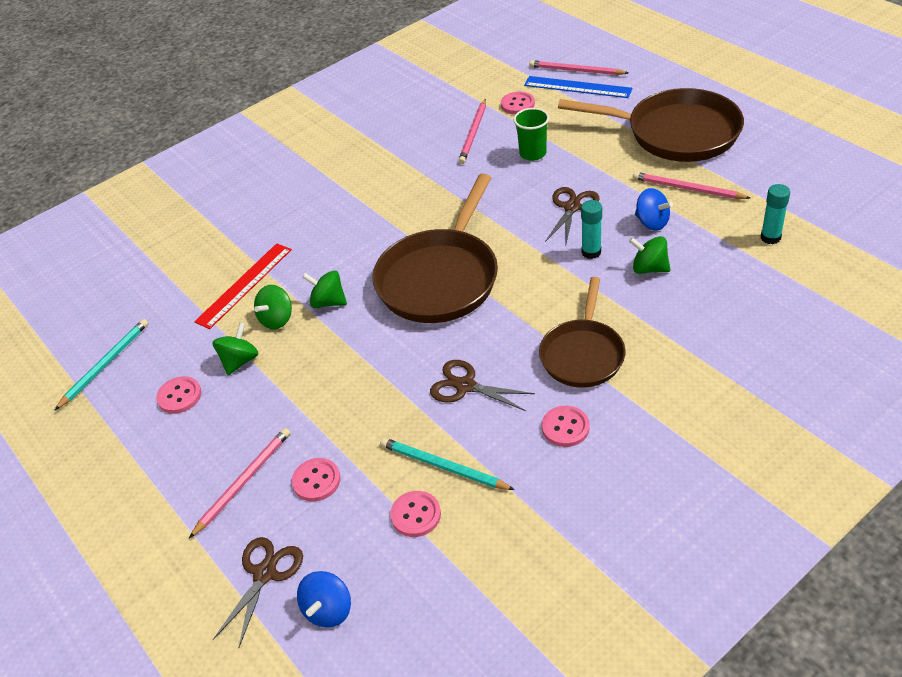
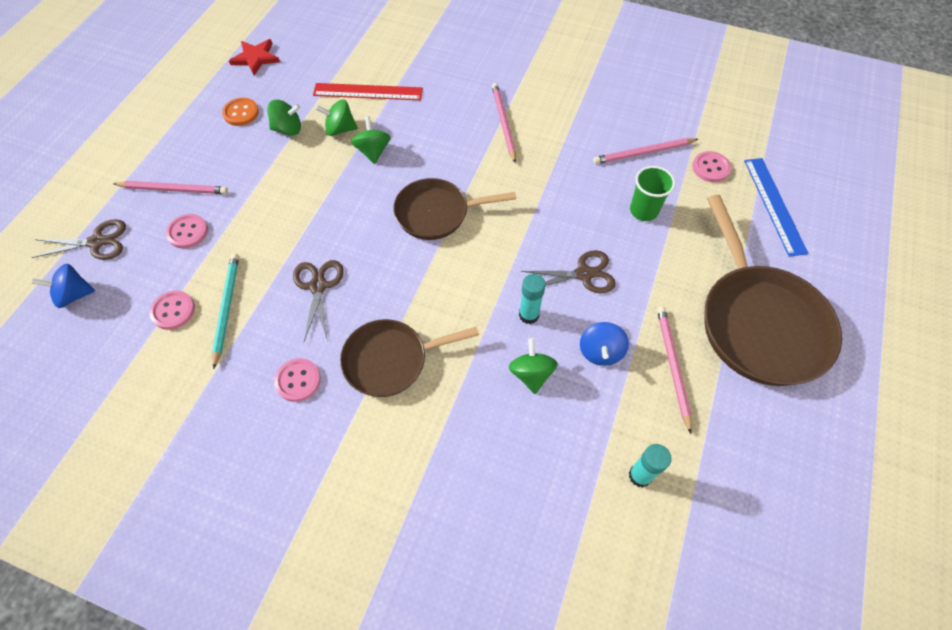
camera: 55 degrees right, 15 degrees up
turquoise pencil [54,319,148,411] -> red star [229,39,280,75]
pink button [156,376,201,414] -> orange button [222,98,259,126]
brown pan [373,174,498,323] -> brown pan [393,178,516,240], size x0.62
pink pencil [529,60,628,75] -> pink pencil moved to [492,83,516,163]

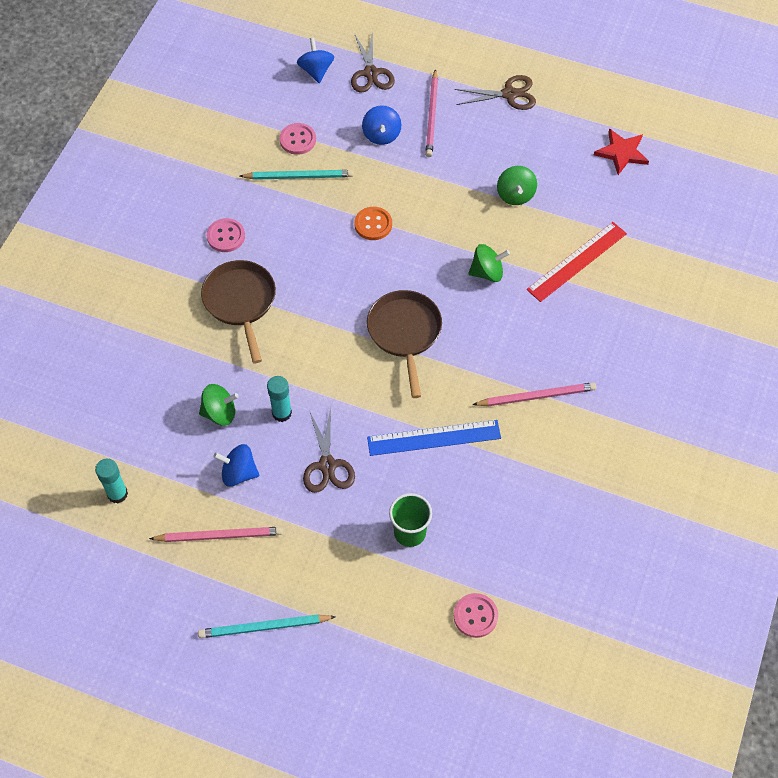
camera: 90 degrees right, 0 degrees up
pink button [166,214,208,249] -> blue spinning top [362,106,401,145]
orange button [222,98,259,126] -> orange button moved to [354,207,392,240]
brown scissors [293,260,344,341] -> brown scissors moved to [454,75,536,110]
red ruler [313,83,423,100] -> red ruler turned 45 degrees clockwise [527,222,627,302]
green spinning top [316,99,358,136] -> none
pink pencil [593,138,698,164] -> none
brown pan [704,195,842,386] -> turquoise pencil [198,614,336,638]
blue ruler [744,158,809,257] -> blue ruler moved to [367,420,501,456]

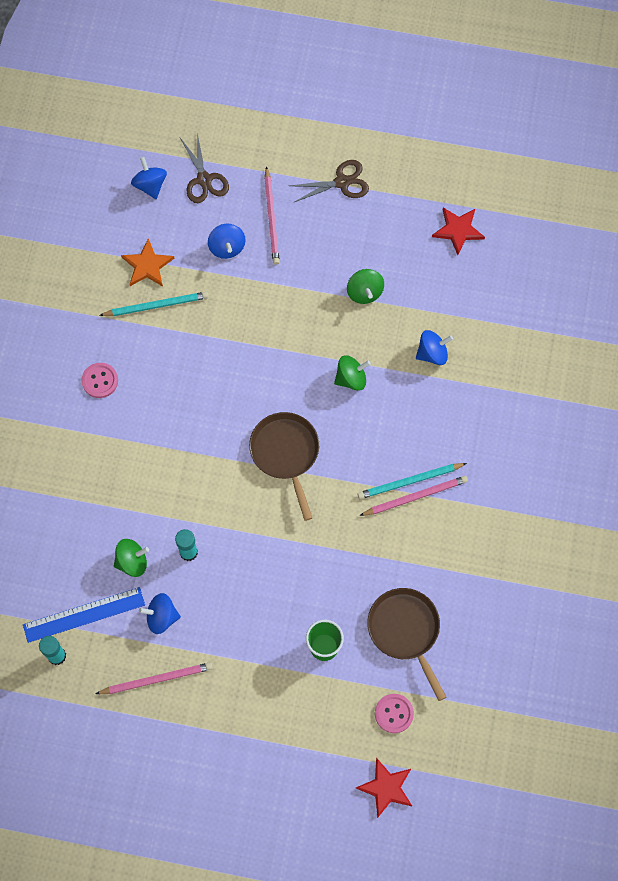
camera: 10 degrees left, 10 degrees up
turquoise pencil [198,614,336,638] -> turquoise pencil moved to [357,463,467,499]
brown pan [201,260,276,363] -> brown pan moved to [367,588,446,701]
pink button [280,123,316,155] -> orange star [121,238,174,287]
brown scissors [303,407,355,493] -> none
orange button [354,207,392,240] -> none
blue ruler [367,420,501,456] -> blue ruler moved to [23,587,145,643]
red ruler [527,222,627,302] -> blue spinning top [416,330,453,365]
none -> red star [356,758,412,818]

